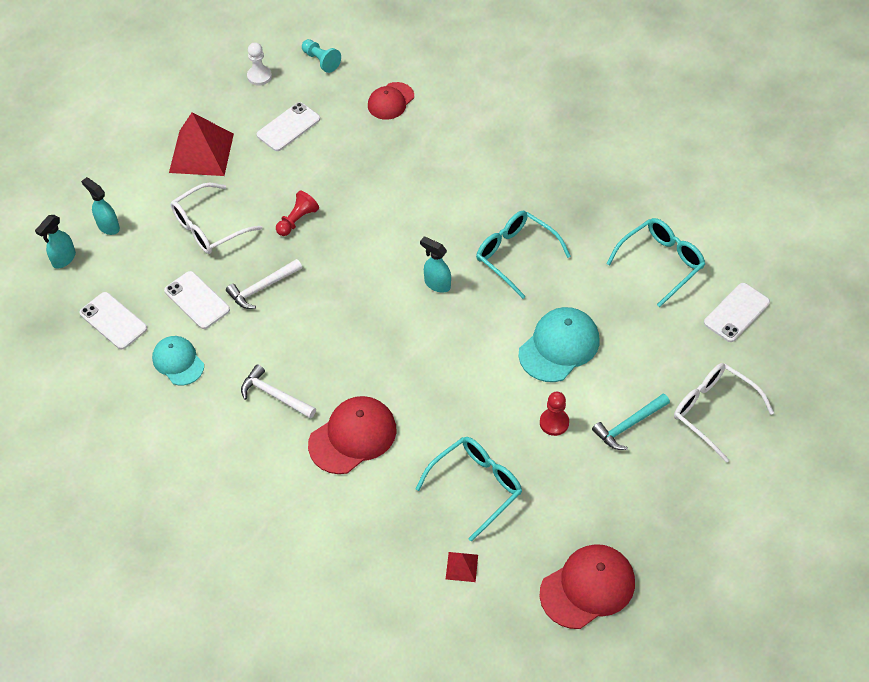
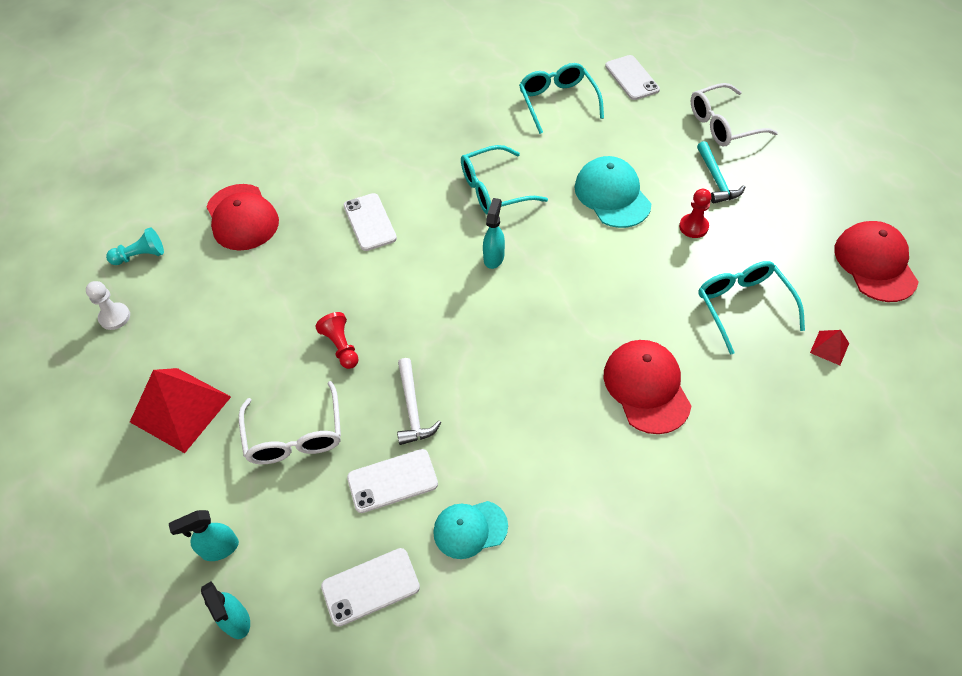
camera: 65 degrees left, 0 degrees up
white hammer [241,364,316,419] -> none
white phone [257,102,320,151] -> white phone moved to [344,193,397,251]
red cap [368,82,414,120] -> red cap [206,184,279,251], size x1.53
turquoise spray bottle [420,237,451,293] -> turquoise spray bottle turned 135 degrees clockwise [483,198,505,269]

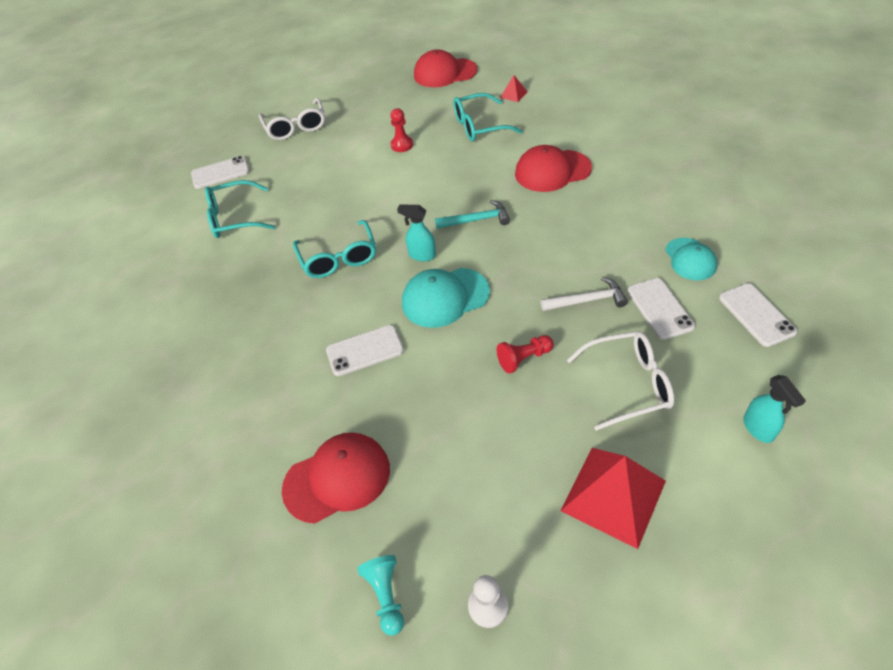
camera: 85 degrees left, 5 degrees down
turquoise spray bottle [201,581,250,639] -> none
turquoise cap [574,156,651,228] -> turquoise cap moved to [402,268,490,328]
turquoise hammer [697,141,745,204] -> turquoise hammer moved to [435,200,510,229]

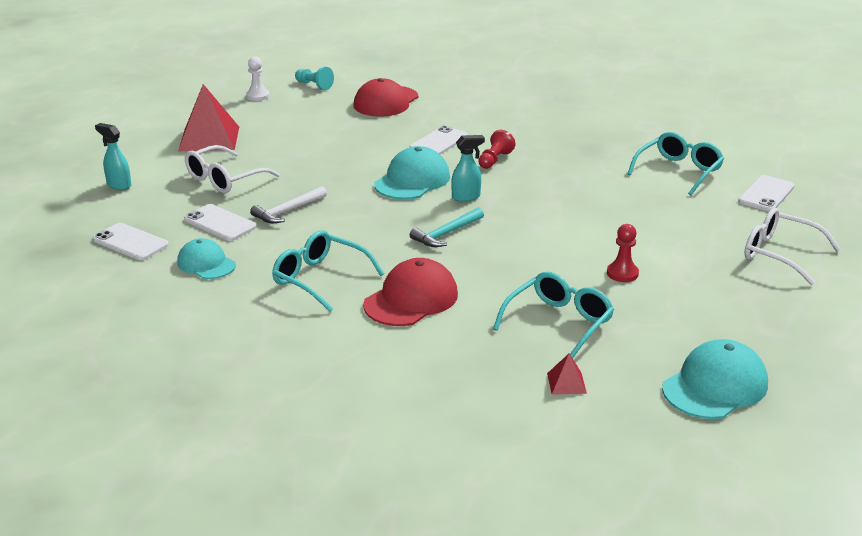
camera: 140 degrees right, 20 degrees down
turquoise glasses [293,220,376,278] -> turquoise glasses moved to [272,230,384,312]
red cap [414,49,477,87] -> turquoise cap [662,339,768,419]
red pawn [497,335,554,374] -> red pawn moved to [478,130,515,169]

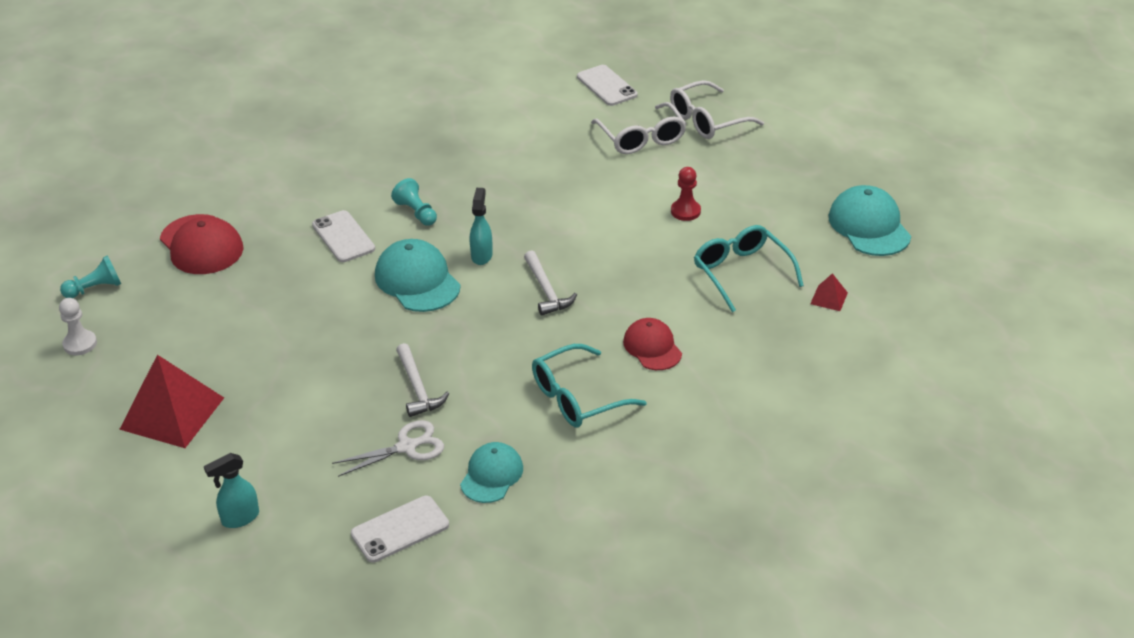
camera: 65 degrees left, 10 degrees up
turquoise cap [177,238,236,279] -> turquoise cap turned 135 degrees clockwise [460,442,523,503]
white phone [184,204,256,241] -> white scissors [332,420,444,477]
white glasses [185,145,280,193] -> white glasses moved to [591,102,686,154]
red cap [363,258,458,326] -> red cap [623,318,682,370], size x0.66
turquoise hammer [410,207,484,247] -> white hammer [524,250,577,315]
red pawn [478,130,515,169] -> turquoise pawn [391,178,437,226]
turquoise glasses [627,132,724,195] -> none

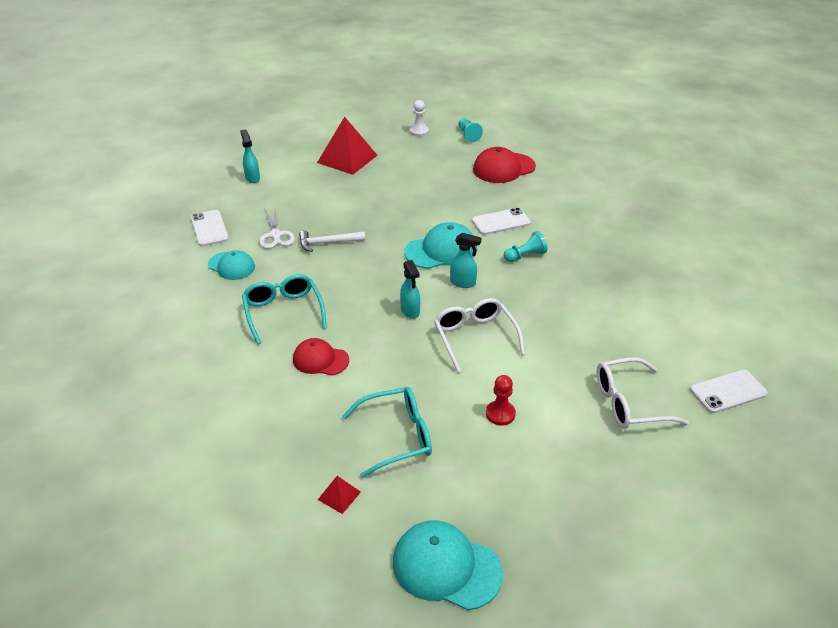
camera: 100 degrees right, 0 degrees up
white hammer [524,250,577,315] -> turquoise spray bottle [400,260,420,319]
red cap [623,318,682,370] -> red cap turned 150 degrees counterclockwise [293,338,349,376]
white glasses [670,80,764,139] -> white glasses moved to [434,298,525,372]
turquoise cap [829,185,911,256] -> turquoise cap turned 150 degrees counterclockwise [393,521,503,610]

